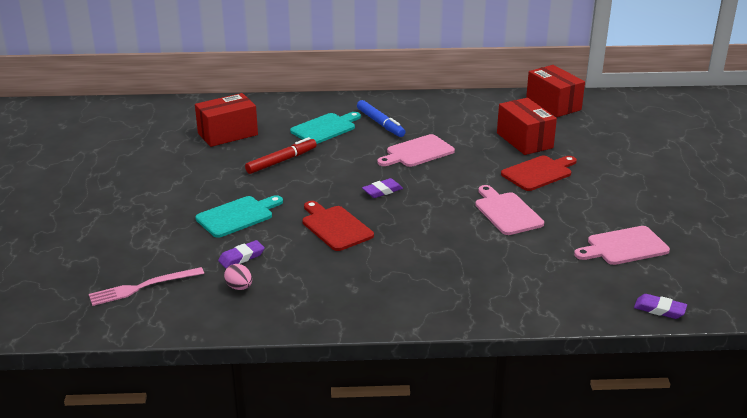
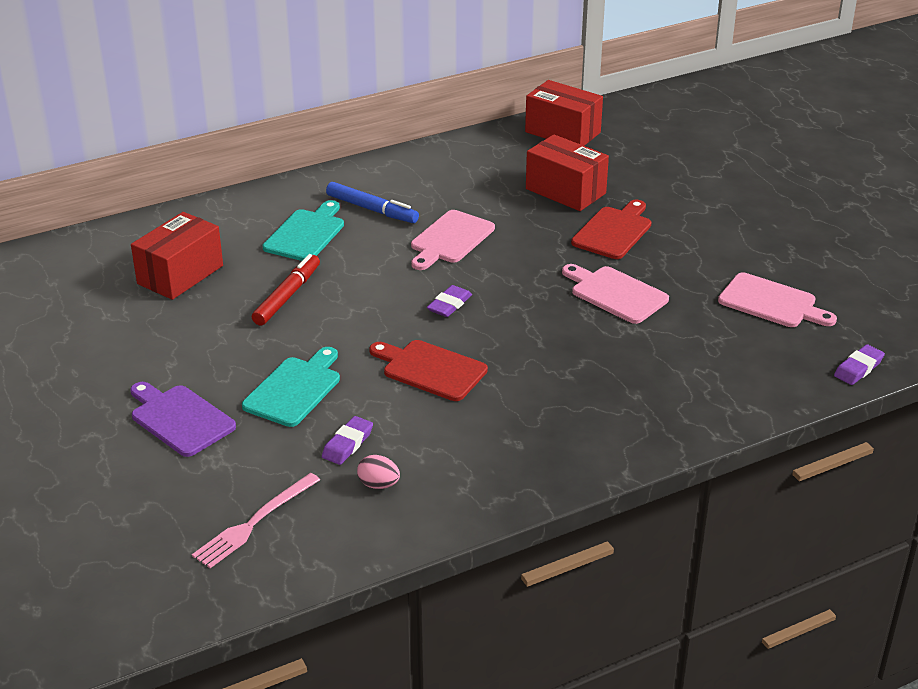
camera: 25 degrees left, 5 degrees up
pink cutting board [574,226,670,265] -> pink cutting board turned 105 degrees counterclockwise [718,273,837,327]
purple eraser [634,294,687,319] -> purple eraser turned 45 degrees counterclockwise [834,345,885,385]
none -> purple cutting board [130,382,236,457]

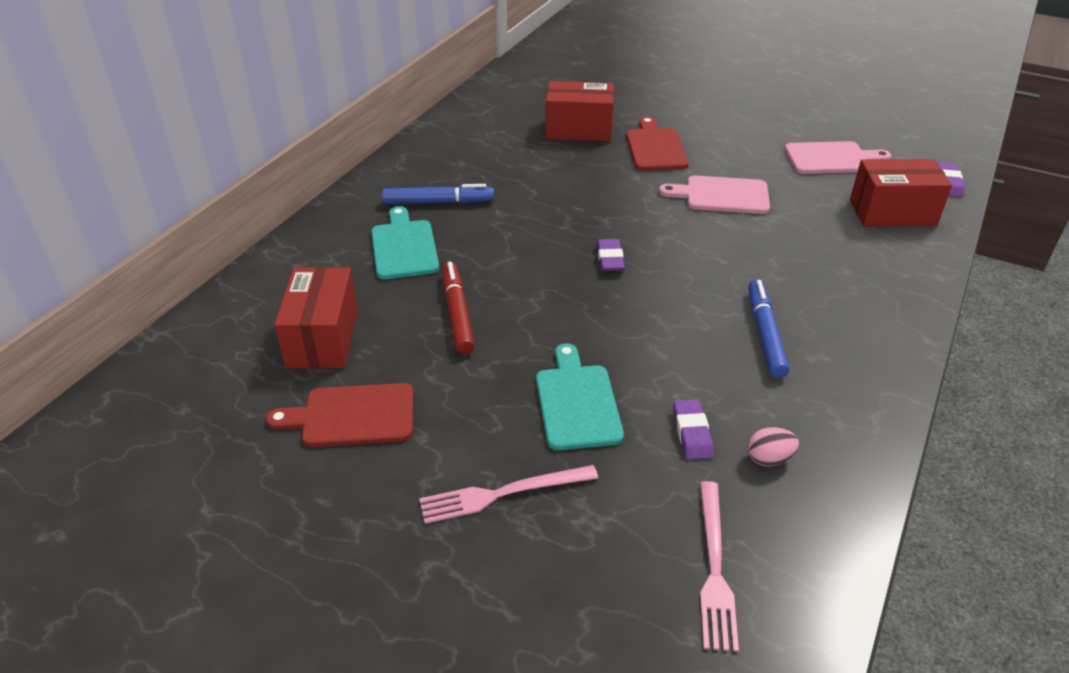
camera: 35 degrees left, 5 degrees up
purple cutting board [130,382,236,457] -> pink fork [419,465,598,524]
red cutting board [369,340,488,401] -> red cutting board moved to [266,383,414,447]
pink cutting board [411,210,495,270] -> none
red box [525,80,603,146] -> red box moved to [850,159,952,227]
none -> blue marker [748,279,789,378]

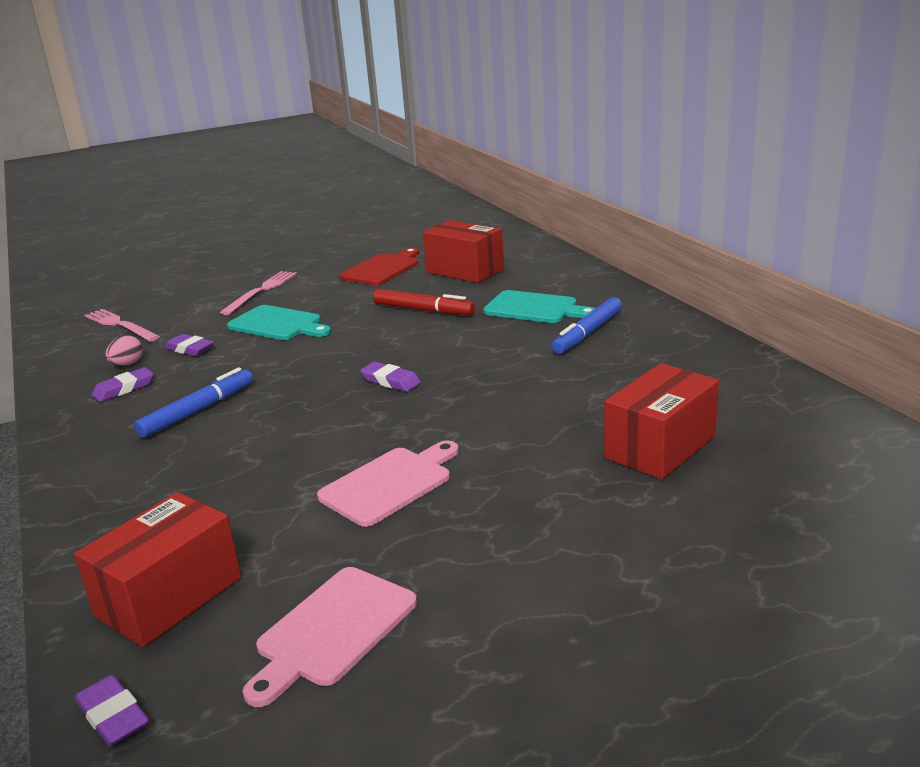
camera: 130 degrees right, 15 degrees down
red cutting board [626,116,689,171] -> none
blue marker [748,279,789,378] -> blue marker turned 90 degrees counterclockwise [134,367,253,438]
none -> purple eraser [92,367,154,402]

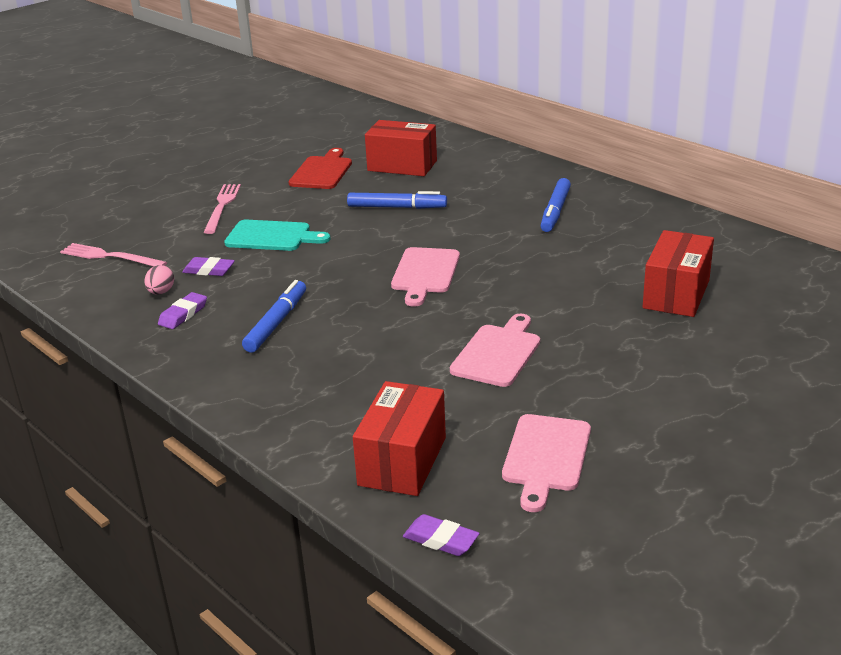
camera: 20 degrees left, 5 degrees up
purple eraser [360,362,421,392] -> pink cutting board [391,247,460,306]
red marker [373,289,475,315] -> blue marker [347,191,447,209]
turquoise cutting board [483,290,596,323] -> none

